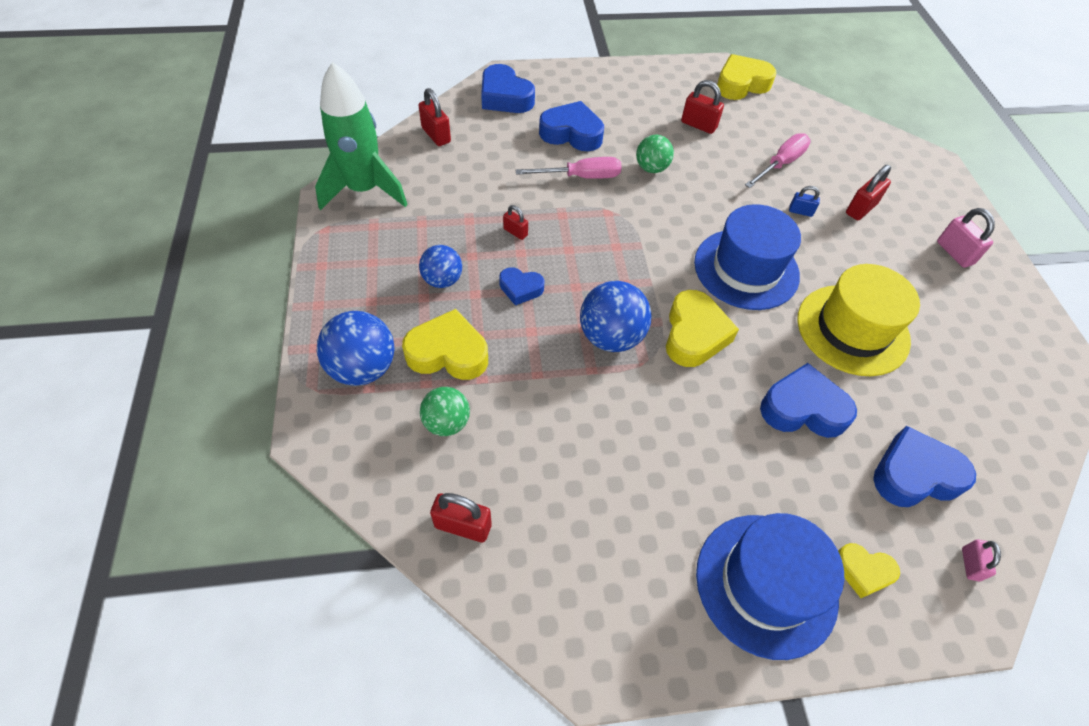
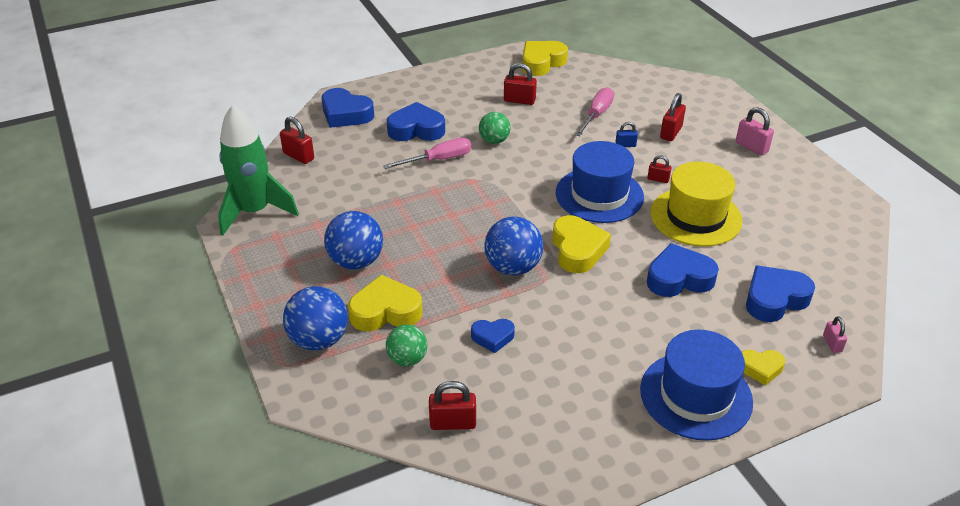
camera: 15 degrees left, 15 degrees down
blue ball [419,245,462,288] -> blue ball [324,211,383,269], size x1.56
blue heart [499,267,545,305] -> blue heart moved to [471,319,515,353]
red padlock [503,205,528,240] -> red padlock moved to [648,155,671,183]

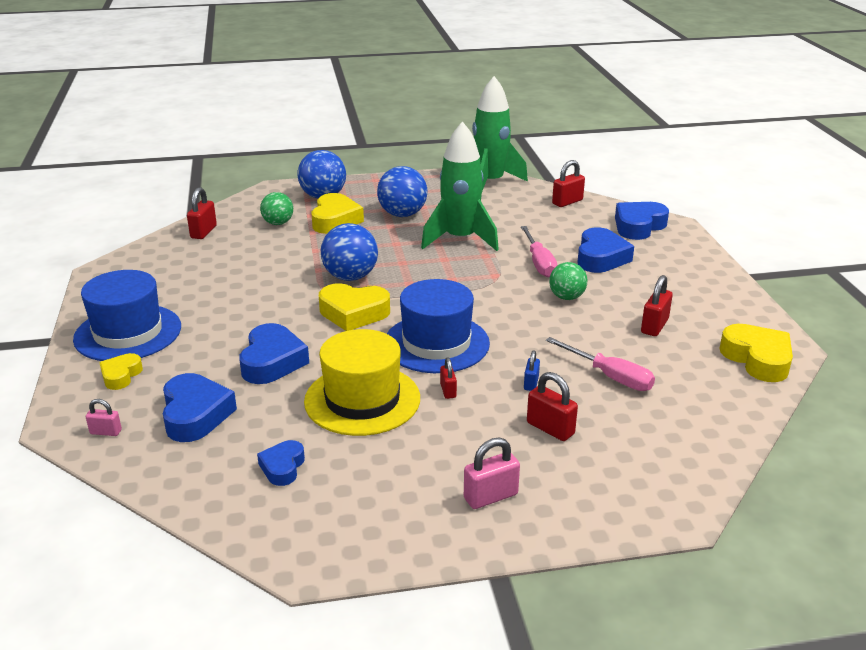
camera: 105 degrees right, 10 degrees down
blue heart [471,319,515,353] -> blue heart moved to [257,440,305,486]
red padlock [648,155,671,183] -> red padlock turned 45 degrees counterclockwise [440,357,457,399]
none -> green rocket [421,121,499,251]

